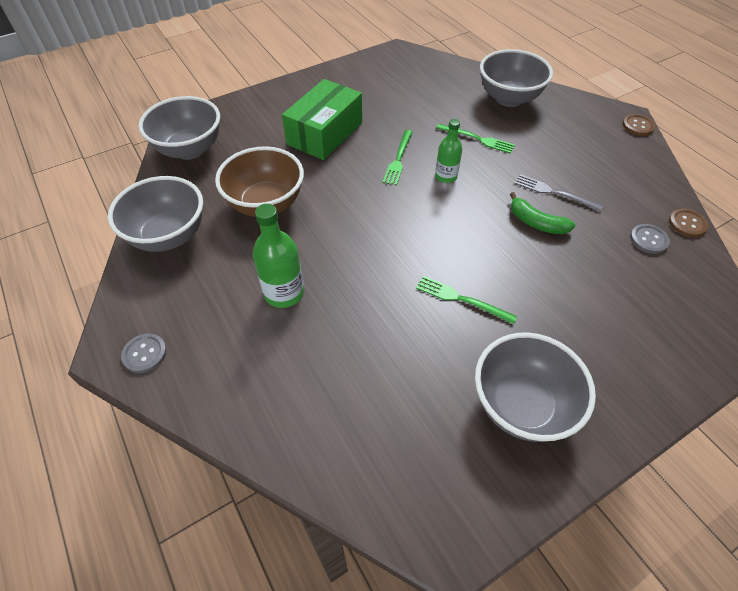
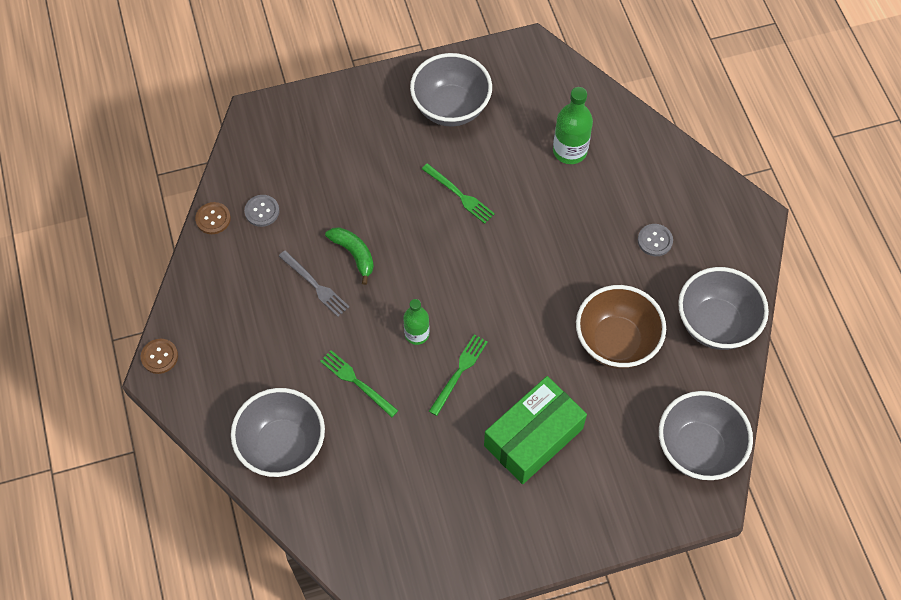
camera: 165 degrees left, 10 degrees up
grey button [121,333,167,373] -> grey button moved to [638,224,673,256]
green bottle [253,204,304,308] -> green bottle moved to [553,87,593,164]

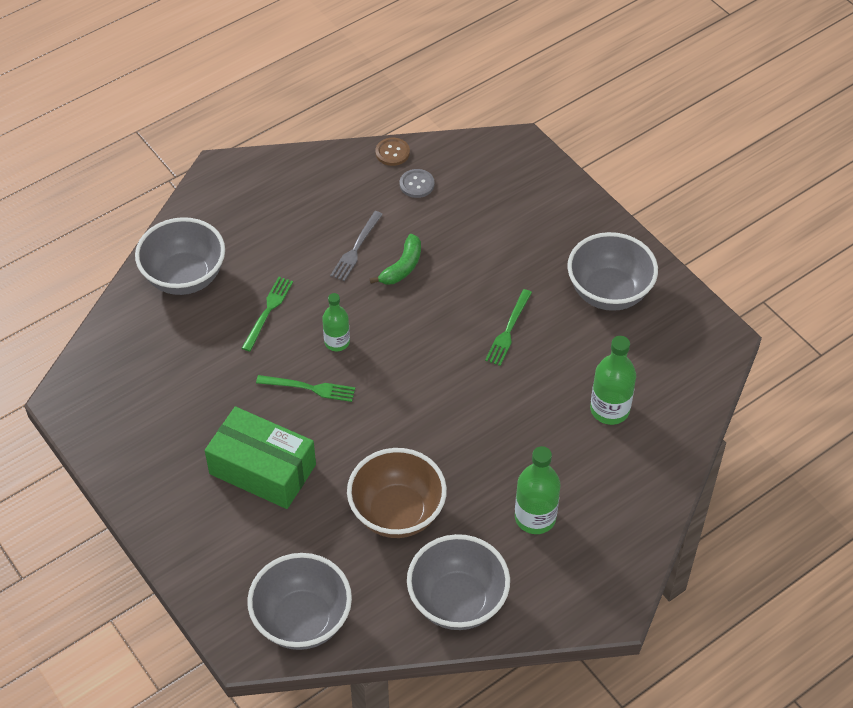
camera: 70 degrees right, 10 degrees down
brown button [141,339,178,374] -> none
grey button [638,224,673,256] -> green bottle [515,446,561,534]

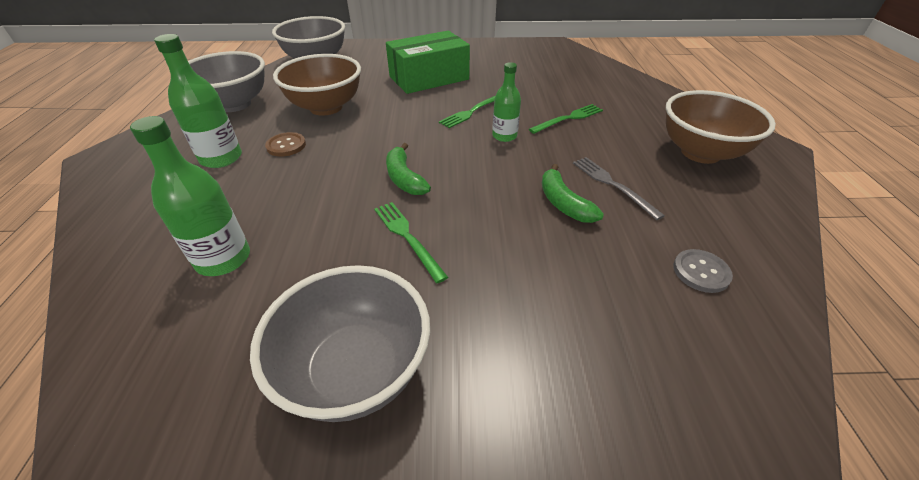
camera: 125 degrees right, 10 degrees down
grey bowl [135,217,225,295] -> none
green fork [242,277,293,352] -> green fork turned 90 degrees counterclockwise [529,104,603,134]
brown button [375,138,410,166] -> brown button moved to [265,132,306,157]
none -> green banana [386,143,431,195]
none -> brown bowl [666,90,776,164]

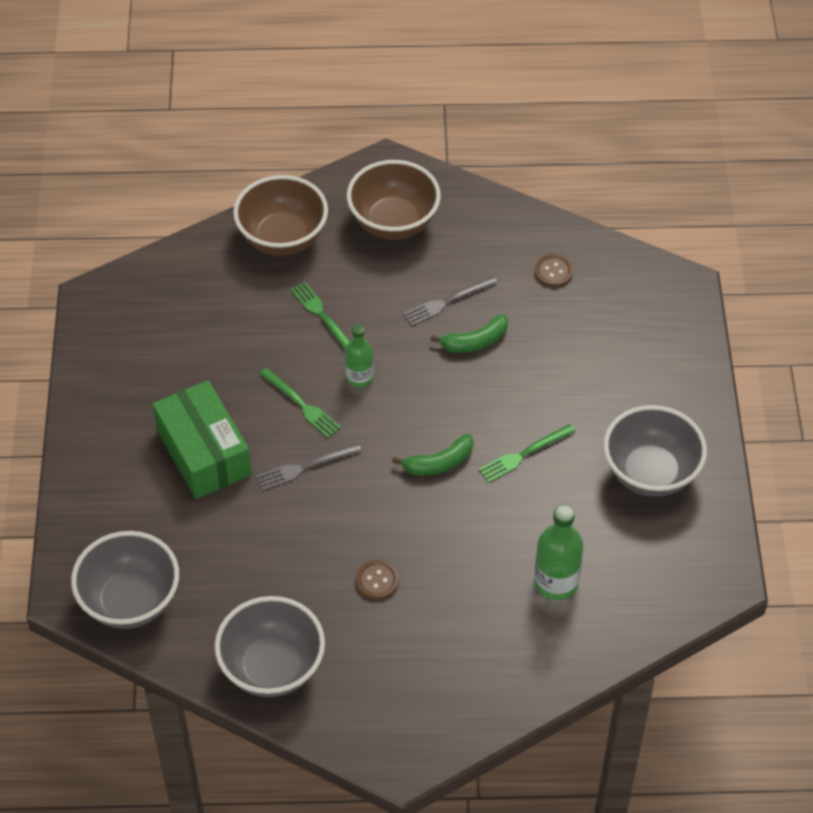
camera: 90 degrees left, 10 degrees up
green bottle [154,34,242,168] -> none
brown bowl [273,54,361,116] -> brown bowl moved to [233,175,328,256]
grey button [673,249,733,293] -> brown button [534,254,573,287]
none -> grey fork [256,443,362,490]

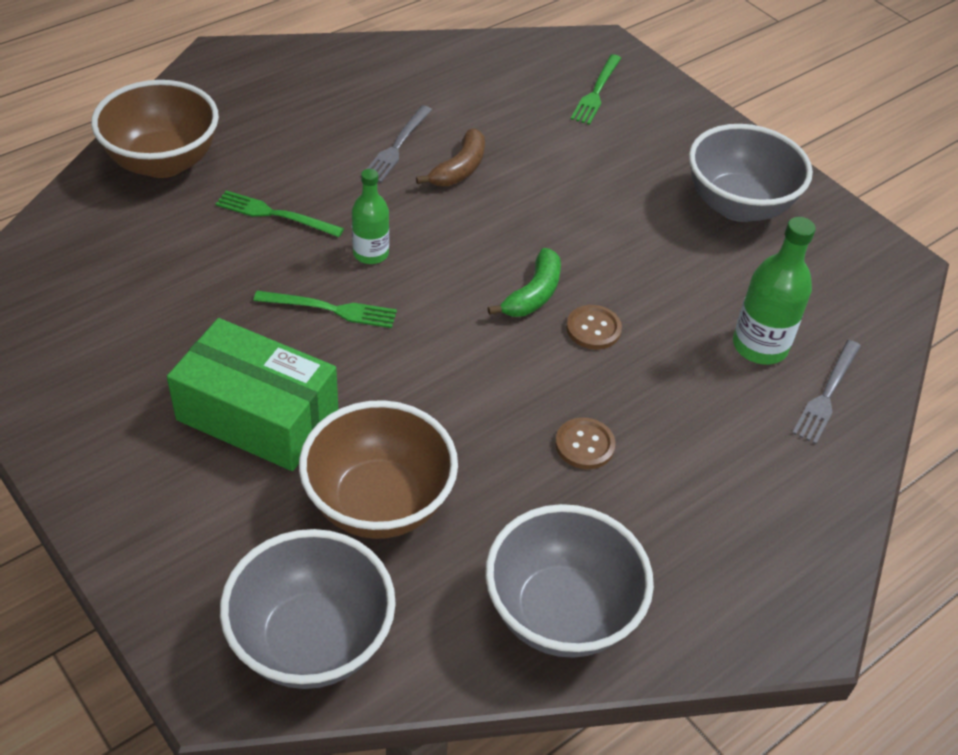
camera: 40 degrees left, 5 degrees down
grey fork [256,443,362,490] -> grey fork moved to [792,340,861,444]
brown bowl [347,160,441,240] -> brown bowl moved to [299,400,458,539]
green banana [431,314,508,353] -> brown banana [416,129,485,186]
green fork [478,424,575,483] -> green fork moved to [571,54,621,125]
brown button [534,254,573,287] -> brown button moved to [566,305,622,349]

